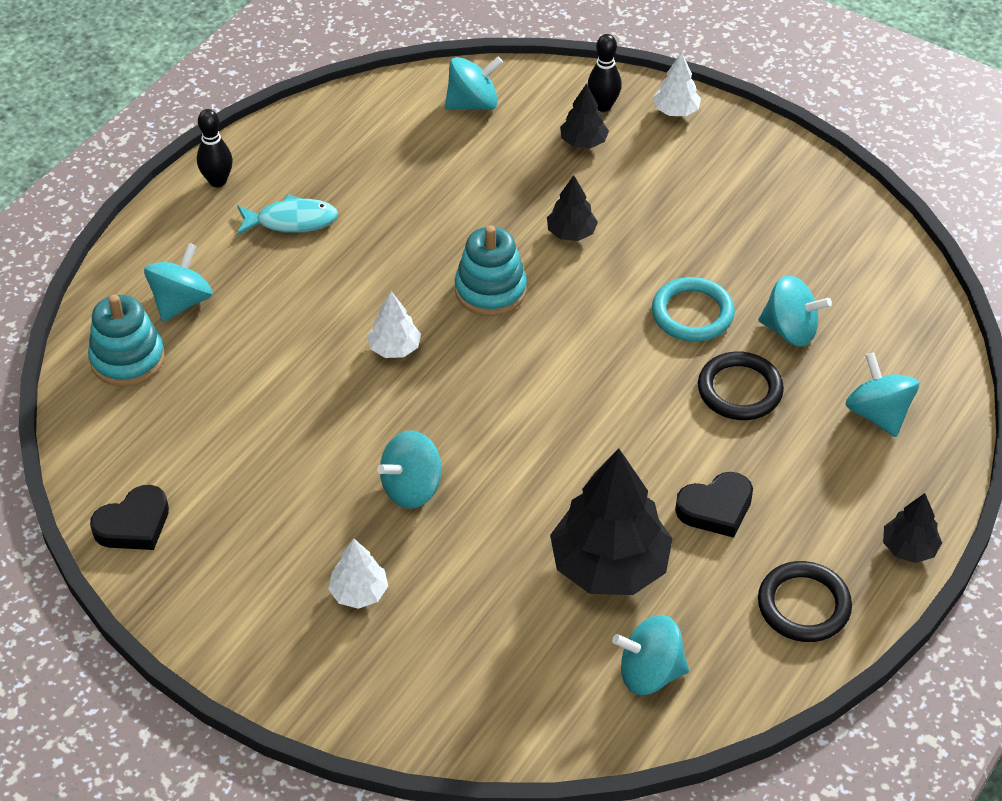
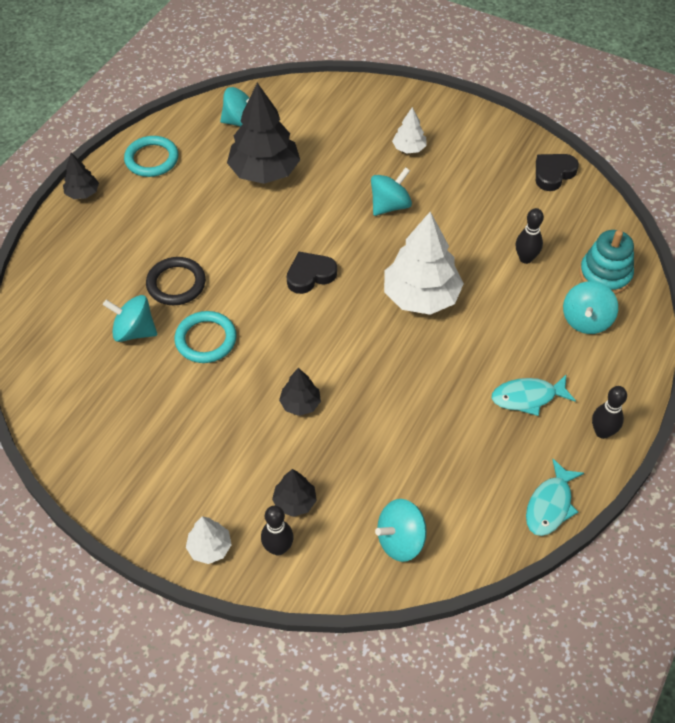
camera: 175 degrees right, 5 degrees up
white tree [367,291,421,358] -> white tree [384,212,464,315], size x2.05
turquoise stacking toy [455,225,527,316] -> none
black heart [675,472,753,538] -> black heart moved to [287,252,337,294]
black ring [758,561,852,642] -> turquoise ring [124,136,179,177]
turquoise spinning top [845,353,919,437] -> none
none -> black bowling pin [516,208,544,264]
none -> turquoise fish [526,459,584,536]

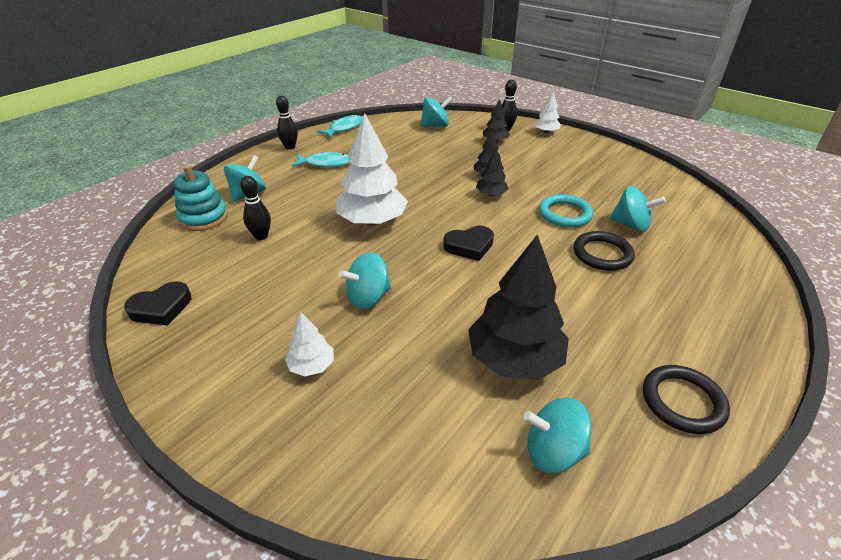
camera: 170 degrees left, 15 degrees down
black tree [63,153,99,199] -> black tree moved to [476,148,509,196]
turquoise ring [124,136,179,177] -> black ring [643,365,730,434]

